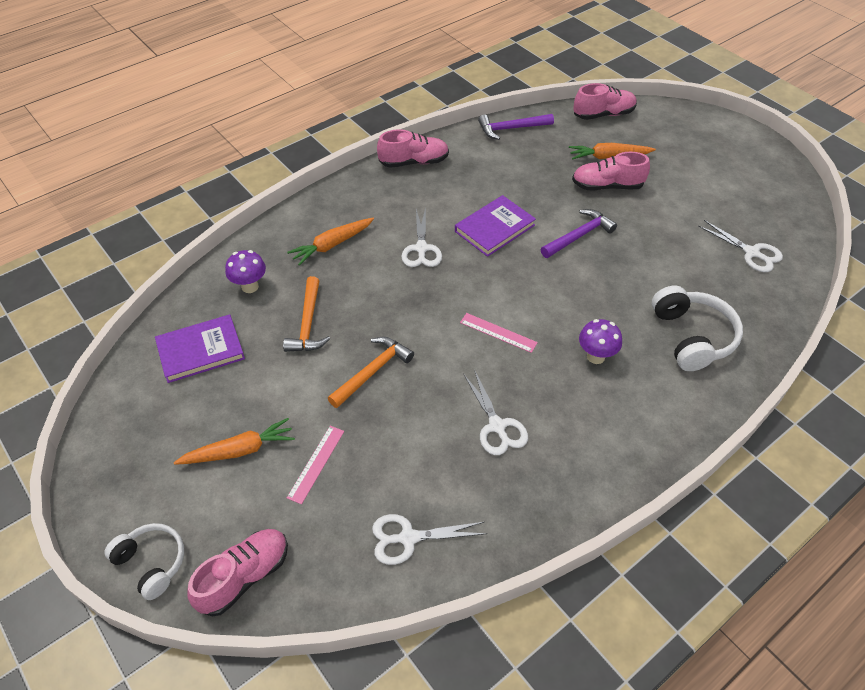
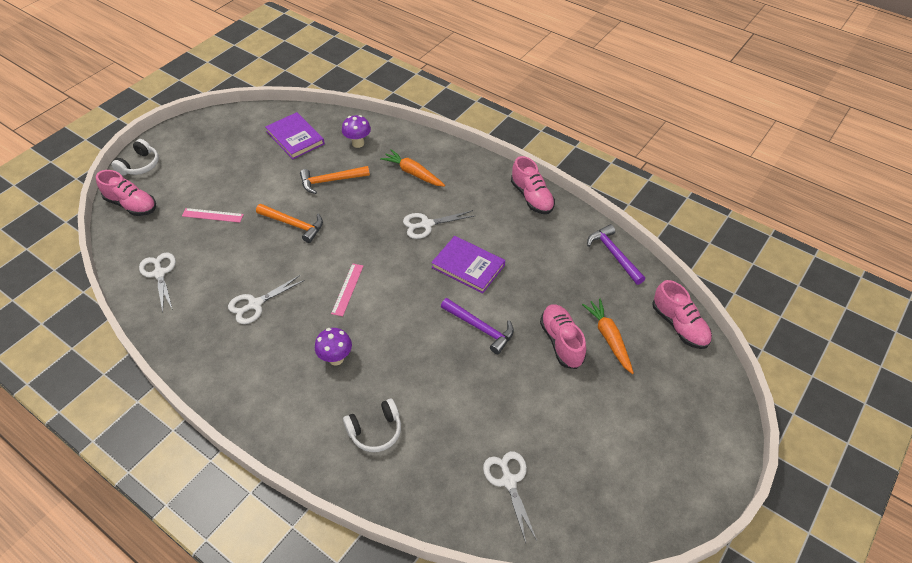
camera: 75 degrees right, 0 degrees up
orange carrot [174,418,295,465] -> none
white headphones [652,286,743,371] -> white headphones [343,399,401,452], size x0.66
white scissors [698,220,783,272] -> white scissors turned 135 degrees clockwise [483,451,537,543]

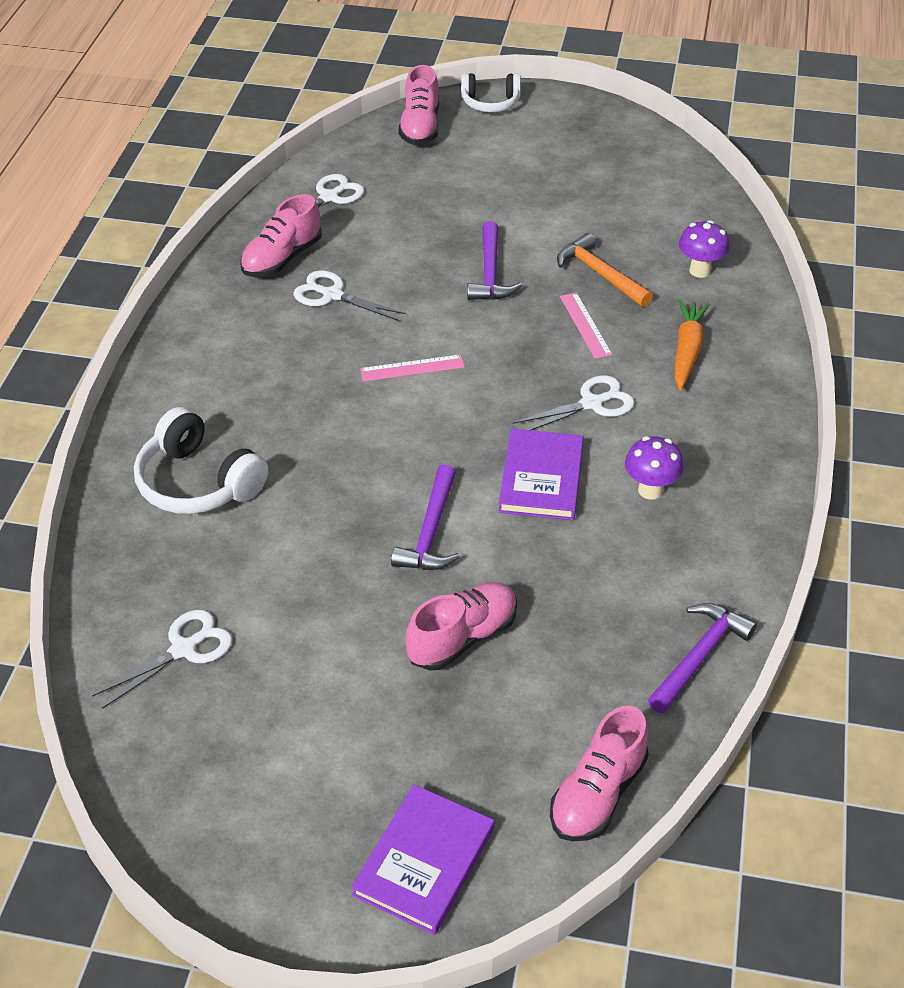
camera: 65 degrees right, 5 degrees down
pink ruler [182,208,244,223] -> pink ruler moved to [560,293,612,359]
orange hammer [256,204,323,243] -> purple hammer [467,221,522,300]
purple book [265,112,325,159] -> purple book moved to [351,784,494,935]
purple mushroom [315,328,352,365] -> purple mushroom moved to [625,436,684,500]
white headphones [343,399,401,452] -> white headphones [134,407,268,514], size x1.51
white scissors [403,210,474,239] -> white scissors turned 105 degrees clockwise [513,375,634,430]
pink shoe [511,156,555,214] -> pink shoe moved to [241,194,322,277]
orange carrot [582,298,634,374] -> none

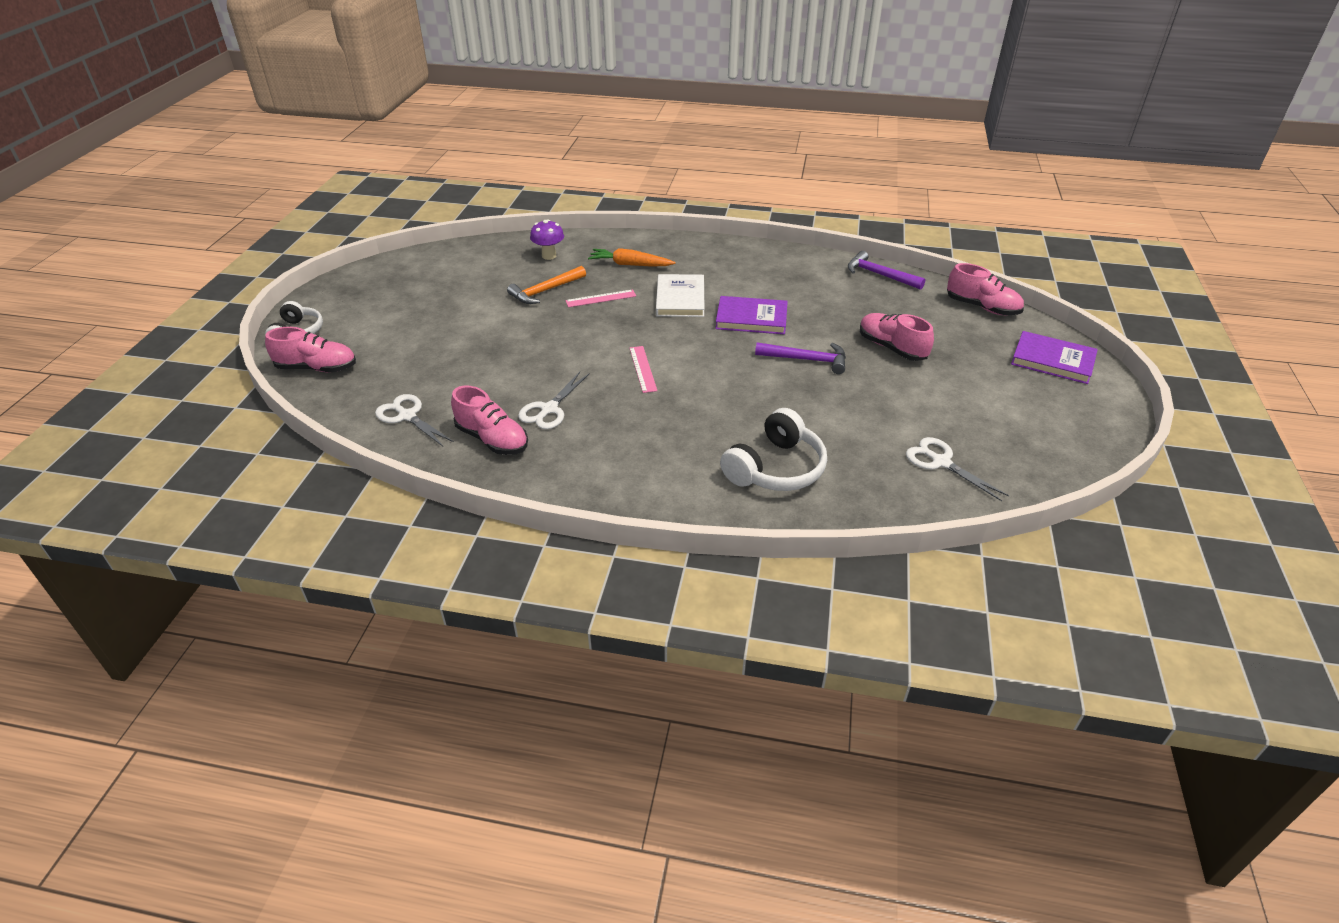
camera: 90 degrees left, 5 degrees down
purple hammer [467,221,522,300] -> none
white scissors [513,375,634,430] -> white book [656,274,705,317]
purple mushroom [625,436,684,500] -> none

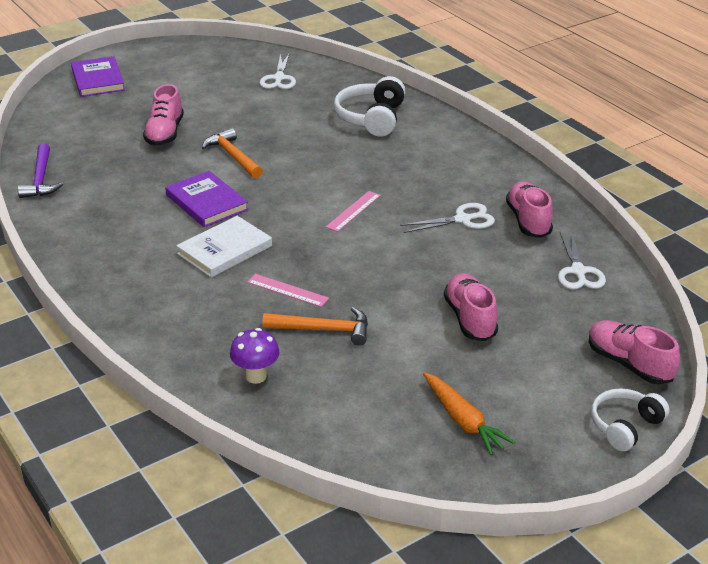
camera: 135 degrees left, 5 degrees down
orange carrot [588,248,675,266] -> orange carrot moved to [423,372,515,455]
white headphones [720,408,827,491] -> white headphones turned 75 degrees counterclockwise [334,76,406,136]
purple hammer [755,342,846,374] -> orange hammer [202,128,263,178]
pink shoe [947,263,1024,315] -> pink shoe moved to [444,273,498,341]

